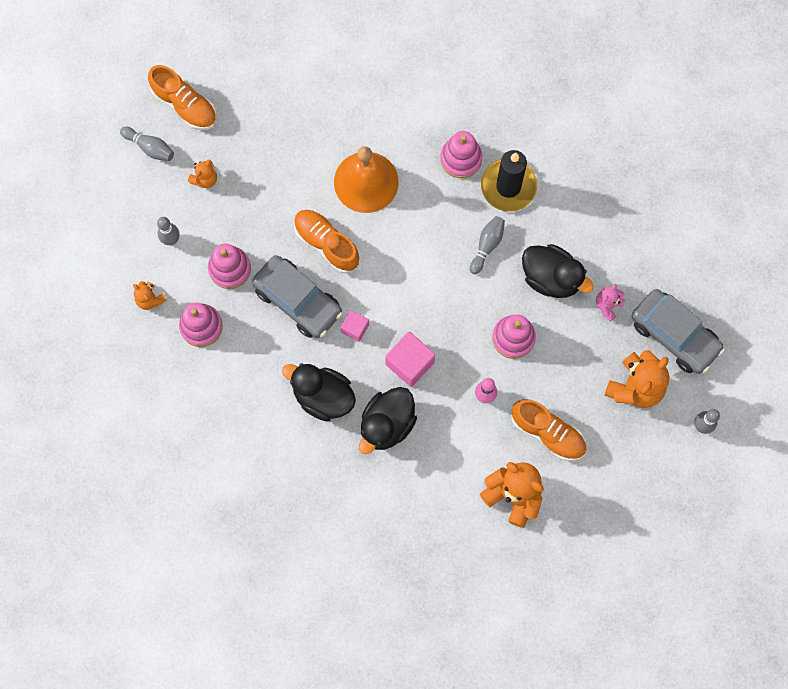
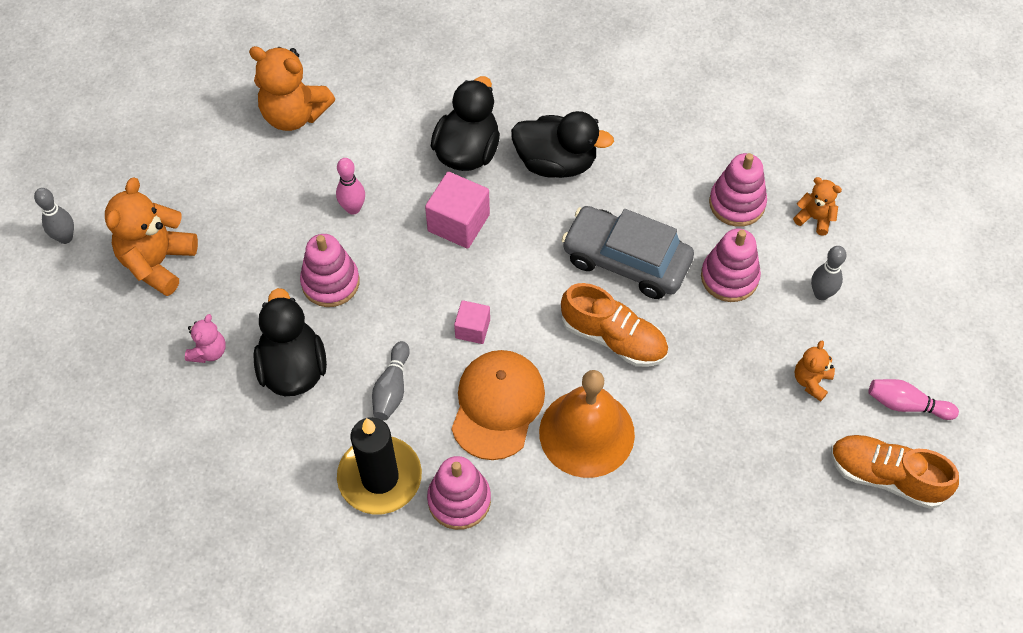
camera: 165 degrees right, 15 degrees down
grey bowling pin [120,127,174,161] -> pink bowling pin [869,379,959,420]
pink cube [341,310,369,342] -> pink cube moved to [454,300,490,344]
orange shoe [511,399,587,461] -> none
black duck [522,244,594,298] -> black duck turned 60 degrees clockwise [253,288,327,396]
grey car [632,289,725,374] -> none
none -> orange cap [451,350,545,460]

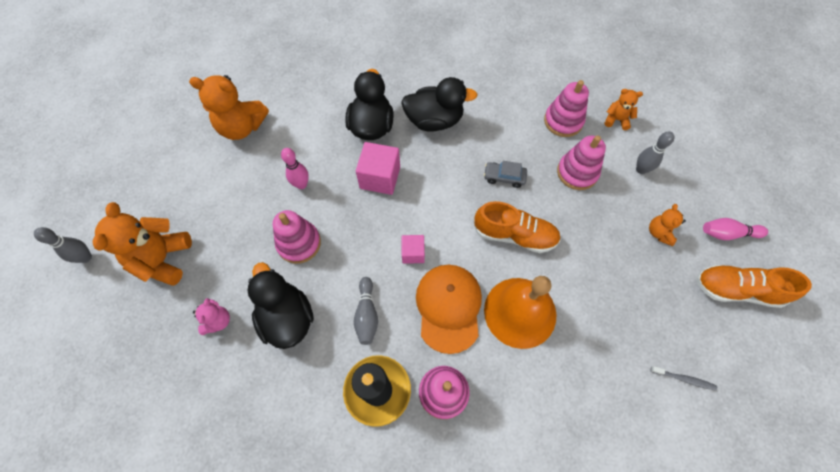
camera: 15 degrees left, 5 degrees up
grey car [562,206,694,299] -> grey car [484,161,527,188], size x0.47
none -> grey toothbrush [651,366,717,391]

